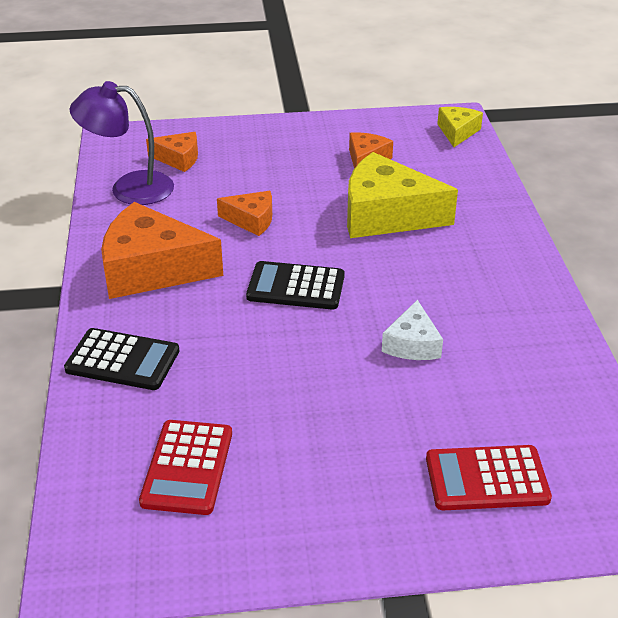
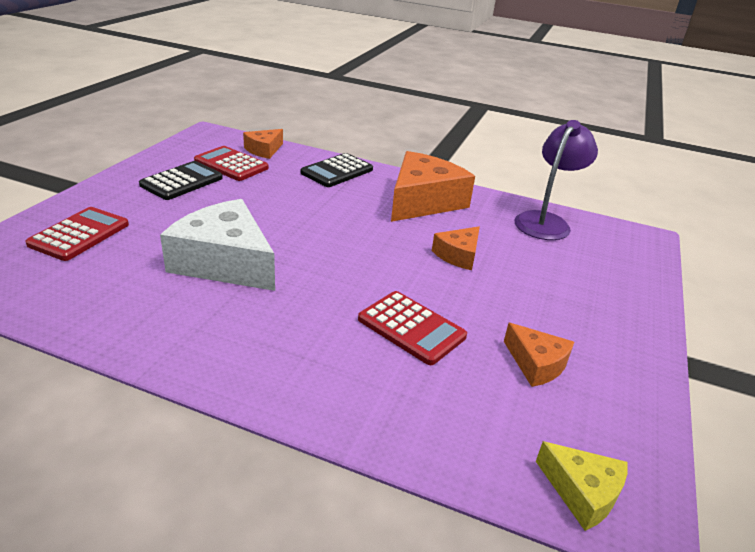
camera: 115 degrees right, 5 degrees down
orange cheese [146,132,198,172] -> orange cheese moved to [243,129,283,159]
black calculator [246,261,345,309] -> black calculator moved to [139,161,223,200]
yellow cheese [347,152,458,238] -> red calculator [358,291,467,365]
white cheese [382,300,443,360] -> white cheese [160,199,275,291], size x1.94

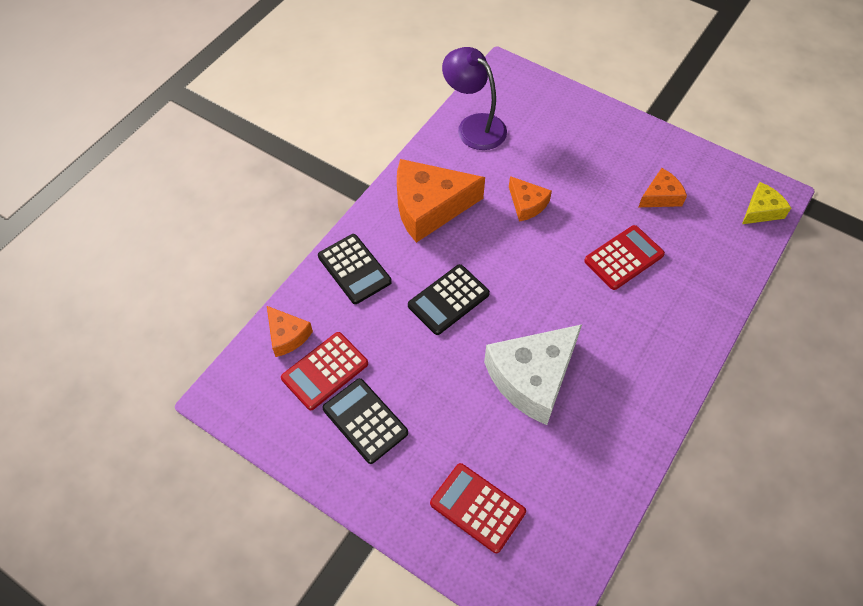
camera: 75 degrees left, 25 degrees up
orange cheese [391,151,475,222] -> orange cheese turned 60 degrees counterclockwise [397,159,485,243]
none -> black calculator [408,264,490,335]

